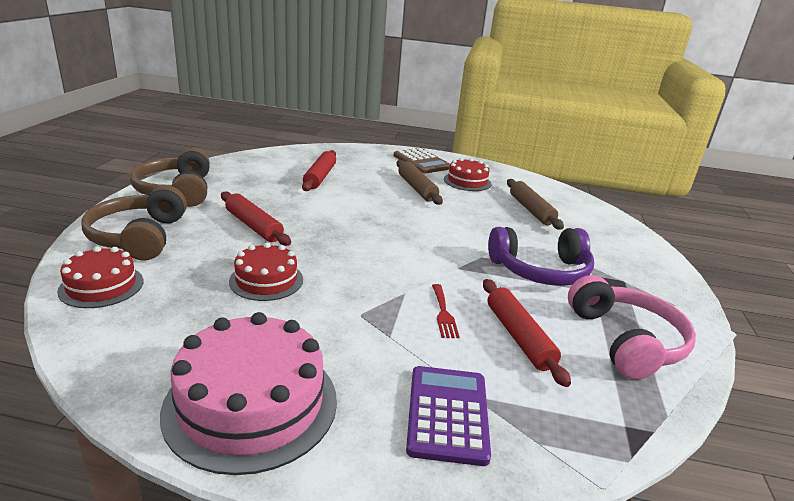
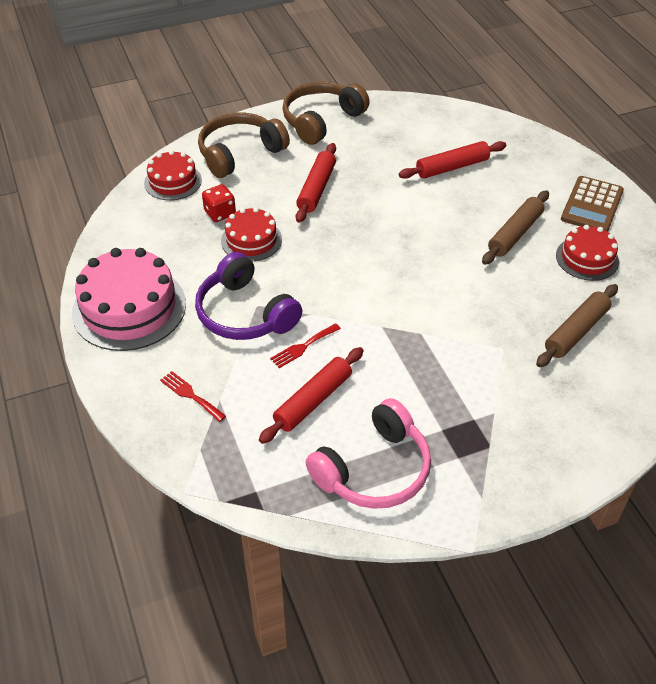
camera: 60 degrees right, 20 degrees up
purple calculator [406,366,491,466] -> red fork [160,371,226,422]
purple headphones [488,227,594,286] -> purple headphones moved to [195,252,302,340]
none -> red dice [202,184,236,222]

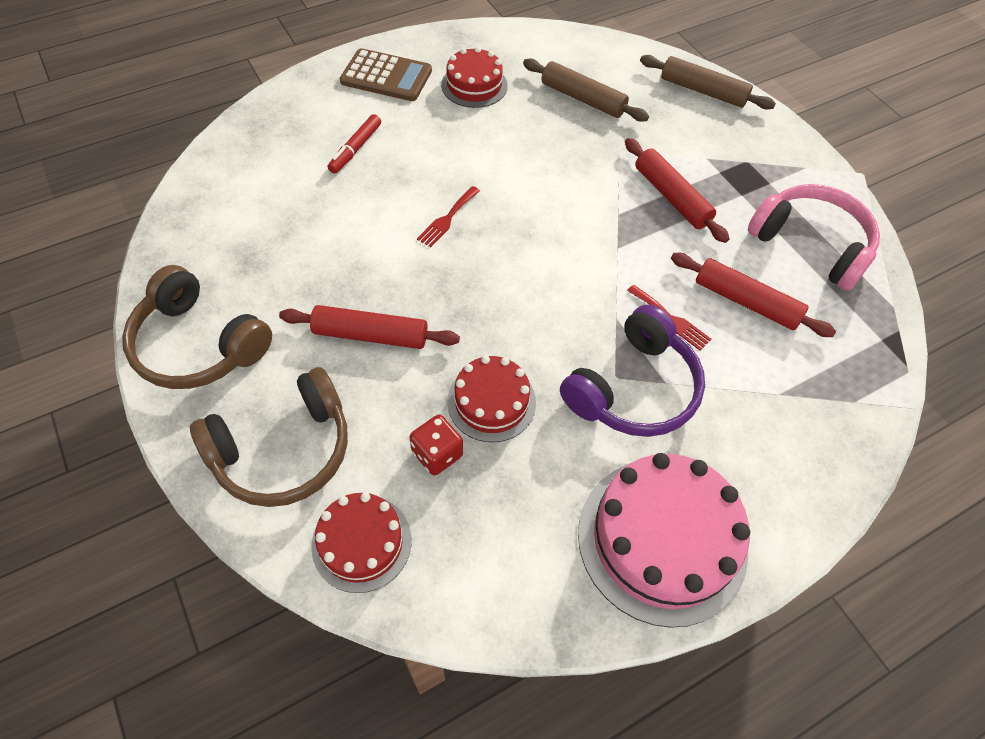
camera: 100 degrees left, 10 degrees up
red fork [160,371,226,422] -> red fork moved to [417,186,480,247]
brown headphones [198,113,290,178] -> brown headphones turned 75 degrees counterclockwise [190,367,348,507]
red rolling pin [399,141,506,179] -> red rolling pin moved to [625,138,730,243]
brown rolling pin [482,190,549,265] -> brown rolling pin moved to [640,55,776,110]
none -> red marker [328,114,381,174]

